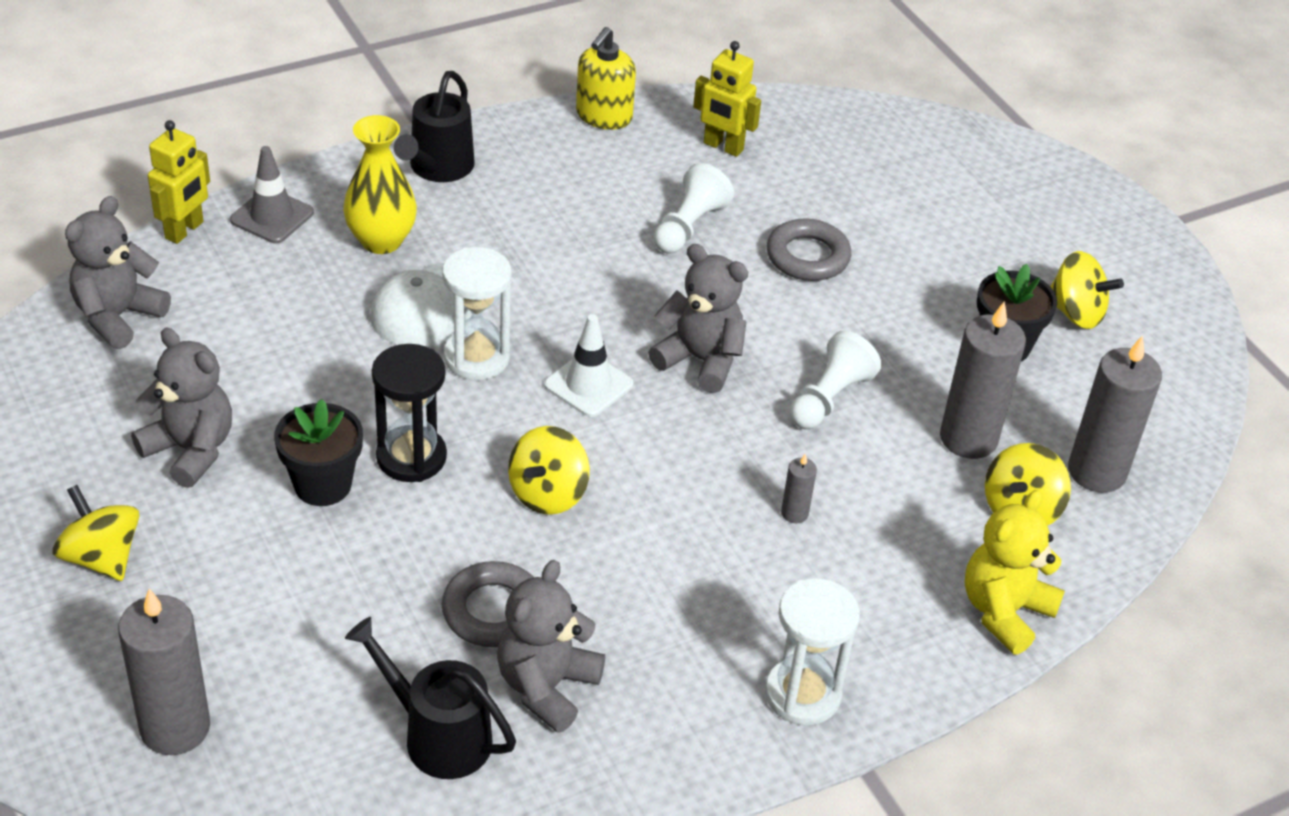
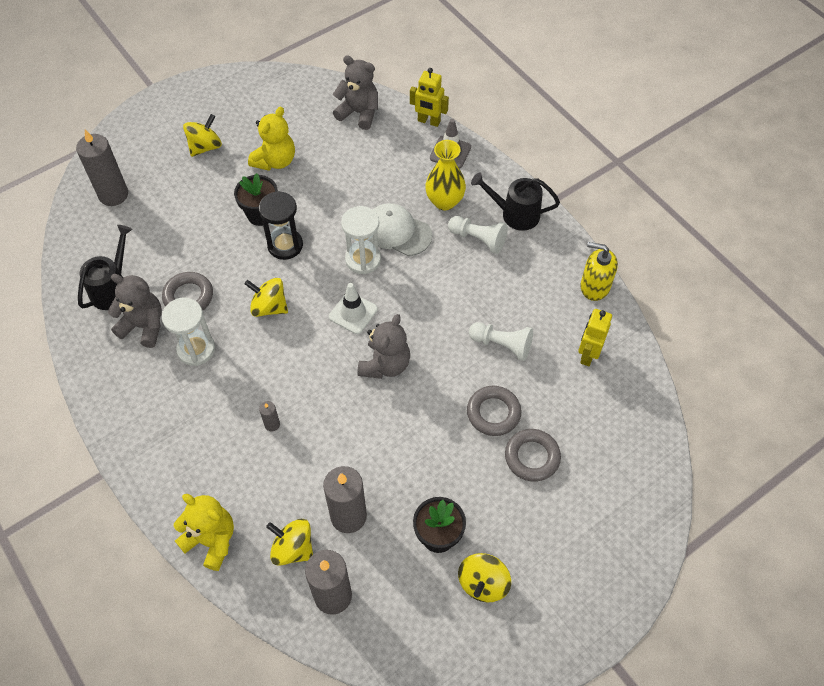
camera: 85 degrees right, 15 degrees up
grey teddy bear [131,328,232,488] -> yellow teddy bear [248,106,295,171]
white hourglass [765,578,860,725] -> white hourglass moved to [162,298,215,366]
white pawn [790,331,882,429] -> white pawn moved to [448,216,508,254]
none -> grey ring [505,429,561,482]

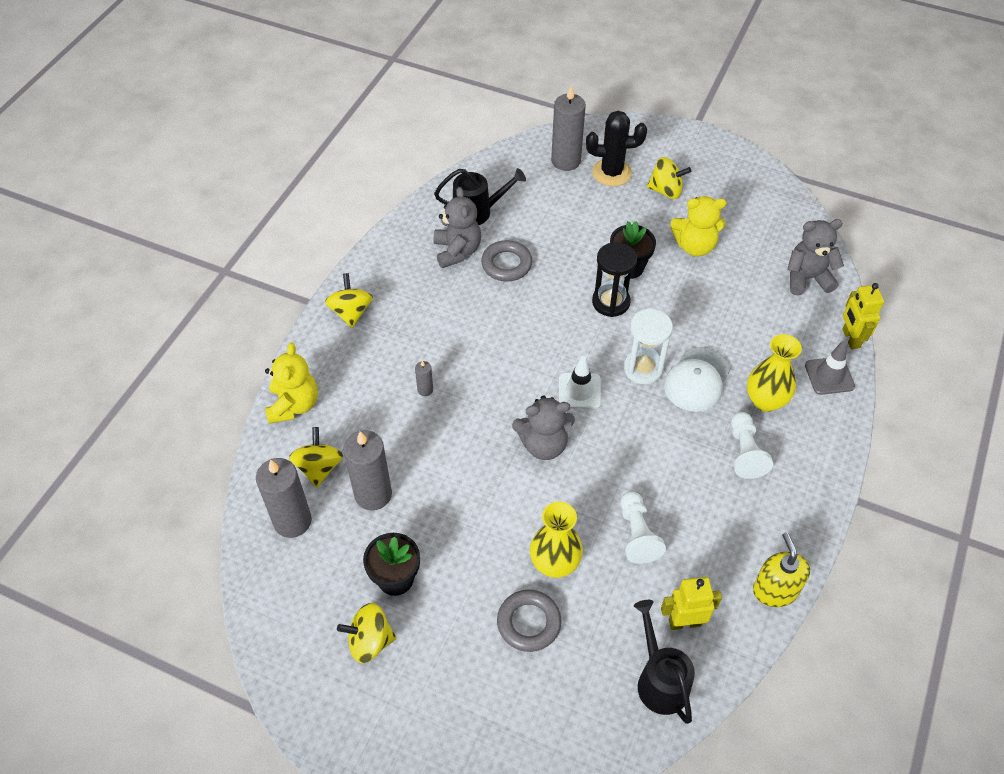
camera: 60 degrees right, 5 degrees down
white hourglass [162,298,215,366] -> none
yellow spinning top [245,278,288,317] -> yellow spinning top moved to [325,273,373,328]
grey teddy bear [333,55,378,130] -> grey teddy bear turned 90 degrees counterclockwise [787,219,844,295]
white cap [369,203,432,256] -> white cap turned 150 degrees counterclockwise [664,347,730,412]
grey ring [467,386,521,436] -> yellow vase [530,502,583,578]
black watering can [471,172,560,231] -> black watering can moved to [634,600,695,724]
none -> black cactus [586,111,647,186]

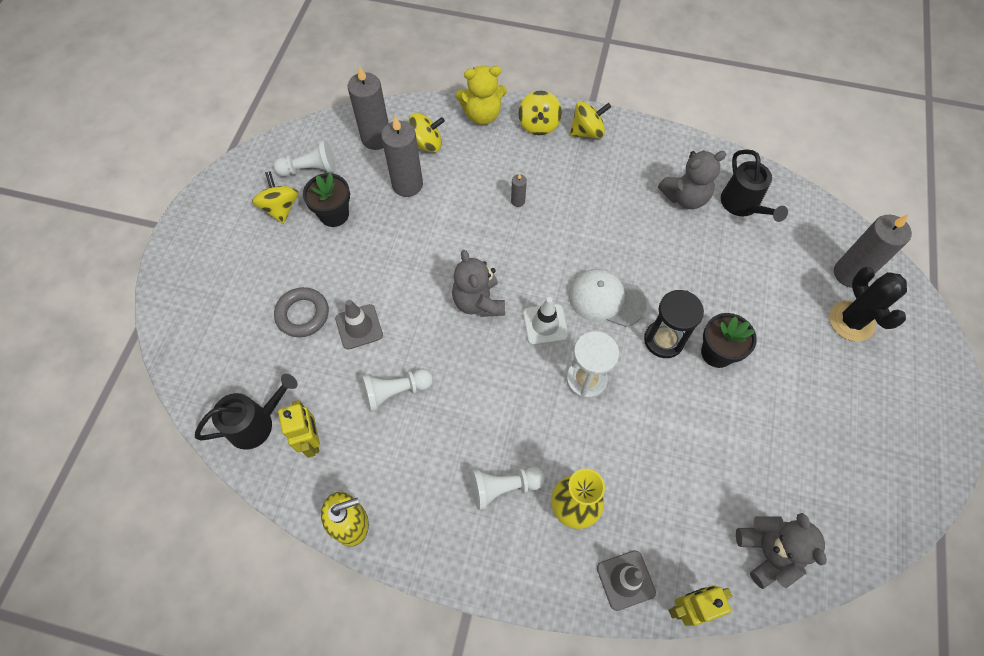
camera: 80 degrees right, 10 degrees up
grey ring [481,240,532,281] -> none
yellow vase [530,502,583,578] -> grey traffic cone [335,300,383,350]
yellow spinning top [647,157,691,199] -> yellow spinning top moved to [519,91,562,135]
white cap [664,347,730,412] -> white cap moved to [569,269,647,327]
yellow teddy bear [671,196,726,257] -> none
none -> white pawn [273,140,336,177]

